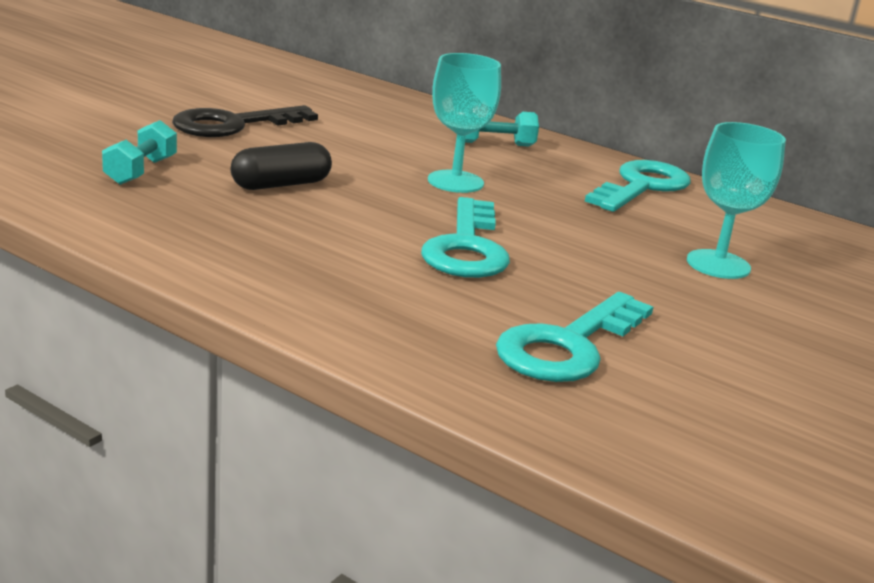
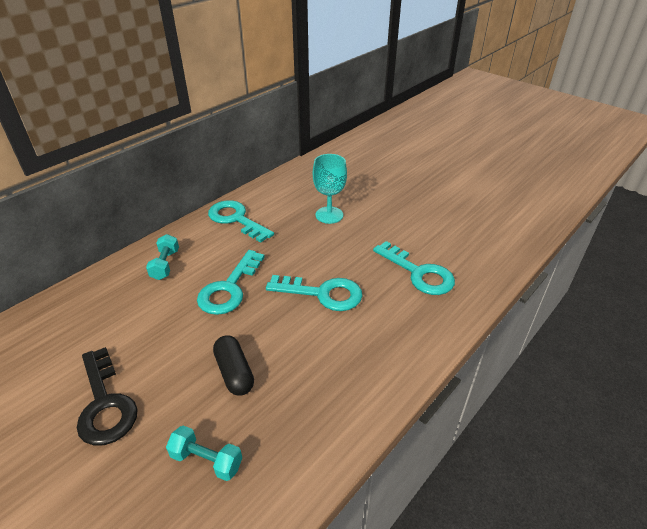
camera: 80 degrees left, 15 degrees up
turquoise goblet [428,53,501,193] -> turquoise key [197,250,265,315]

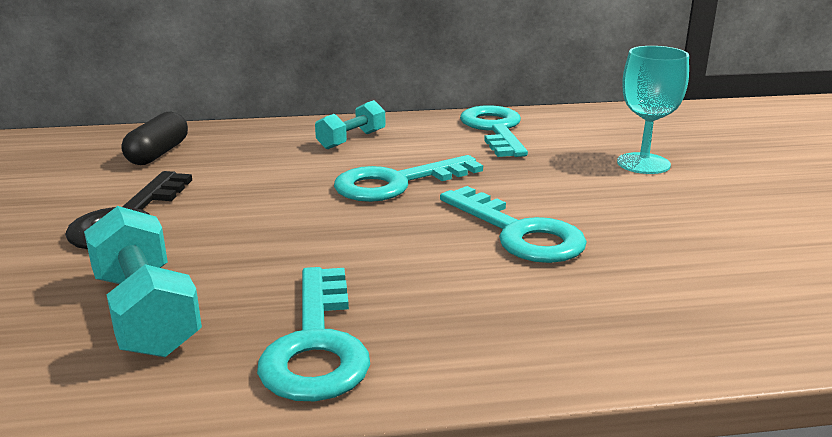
camera: 40 degrees right, 15 degrees down
turquoise dumbbell [166,425,242,481] -> turquoise dumbbell [84,206,202,357], size x1.61
black capsule [213,335,254,396] -> black capsule moved to [121,112,188,165]
turquoise key [373,241,455,295] -> turquoise key moved to [257,267,370,401]

